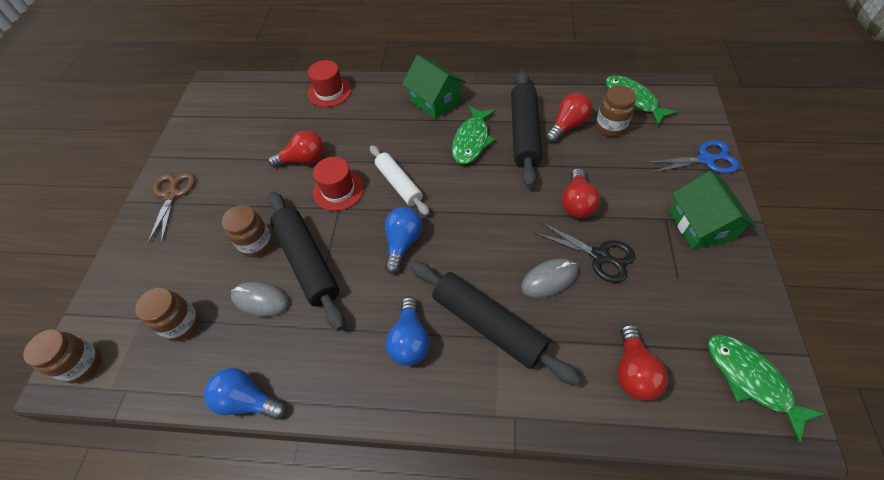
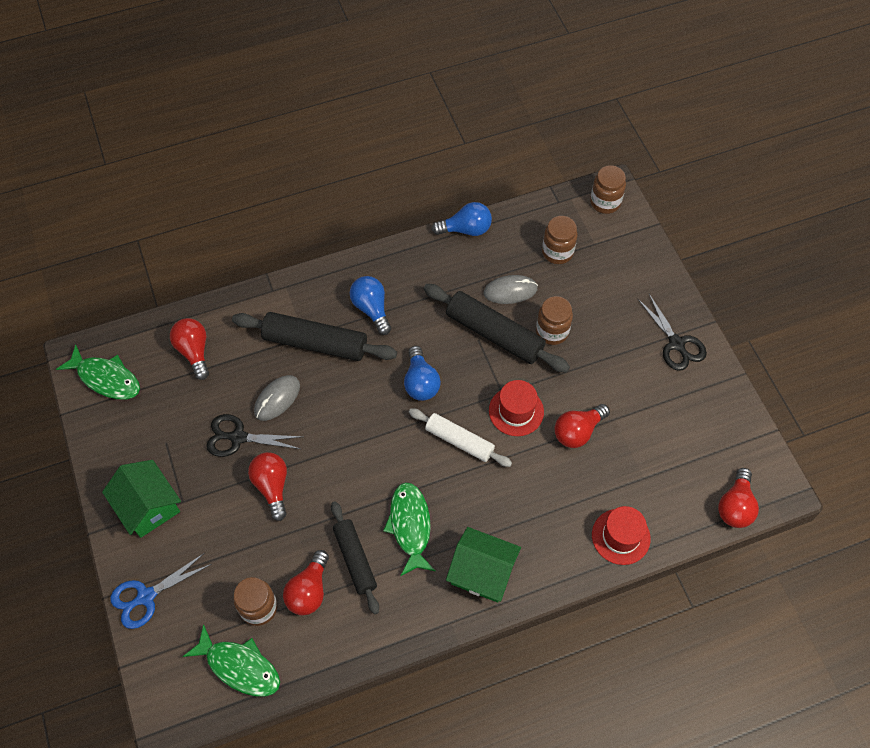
camera: 150 degrees right, 5 degrees up
brown scissors [147,172,195,244] -> black scissors [638,294,707,371]
black rolling pin [511,71,542,188] -> black rolling pin [331,501,379,614], size x0.66
none -> red light bulb [718,468,759,528]

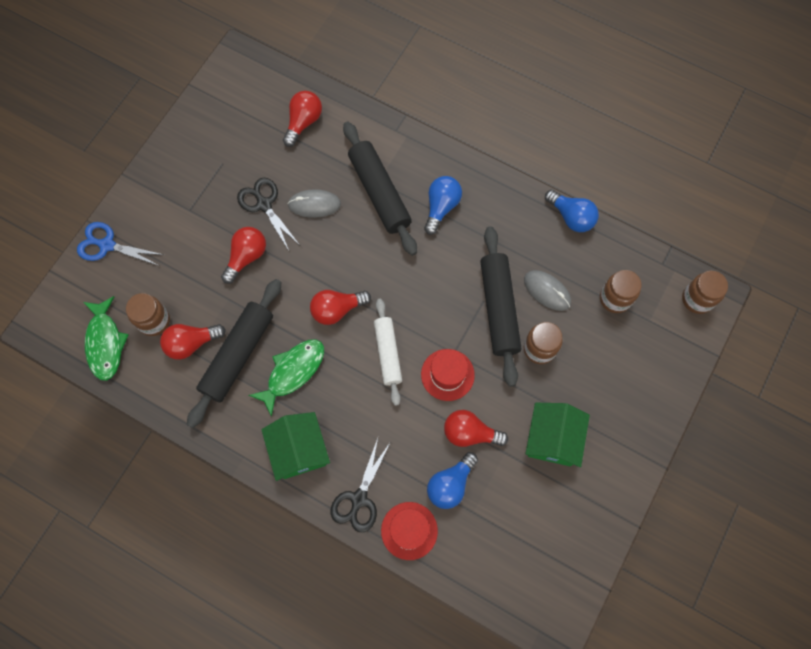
camera: 50 degrees right, 10 degrees up
green fish [56,344,140,399] -> none
green house [102,460,181,538] -> green house moved to [526,403,590,467]
black rolling pin [331,501,379,614] -> black rolling pin [187,279,281,428], size x1.53
blue light bulb [404,346,441,401] -> blue light bulb moved to [427,452,478,509]
black scissors [638,294,707,371] -> black scissors moved to [331,438,390,532]
red light bulb [718,468,759,528] -> red light bulb moved to [310,290,371,325]

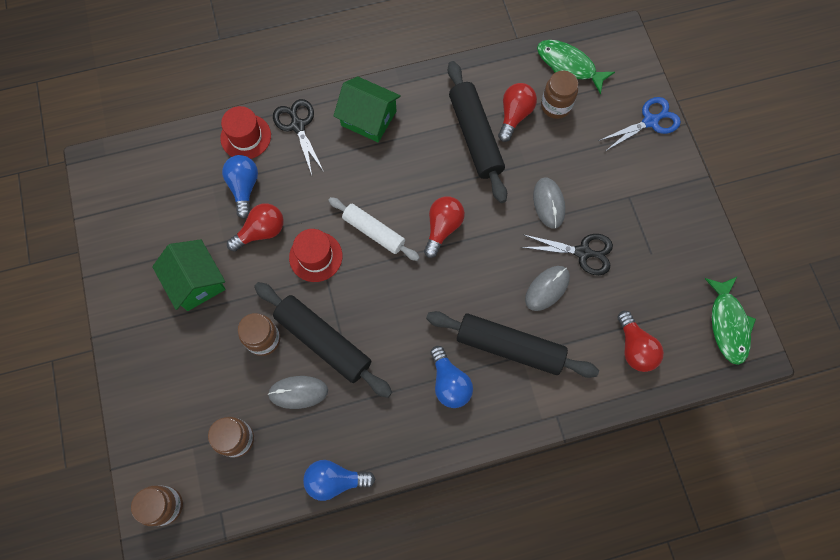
camera: 135 degrees right, 0 degrees up
red light bulb [221,227,266,284] -> grey mouse [533,177,565,229]
green fish [249,339,324,417] -> green fish moved to [705,277,756,365]

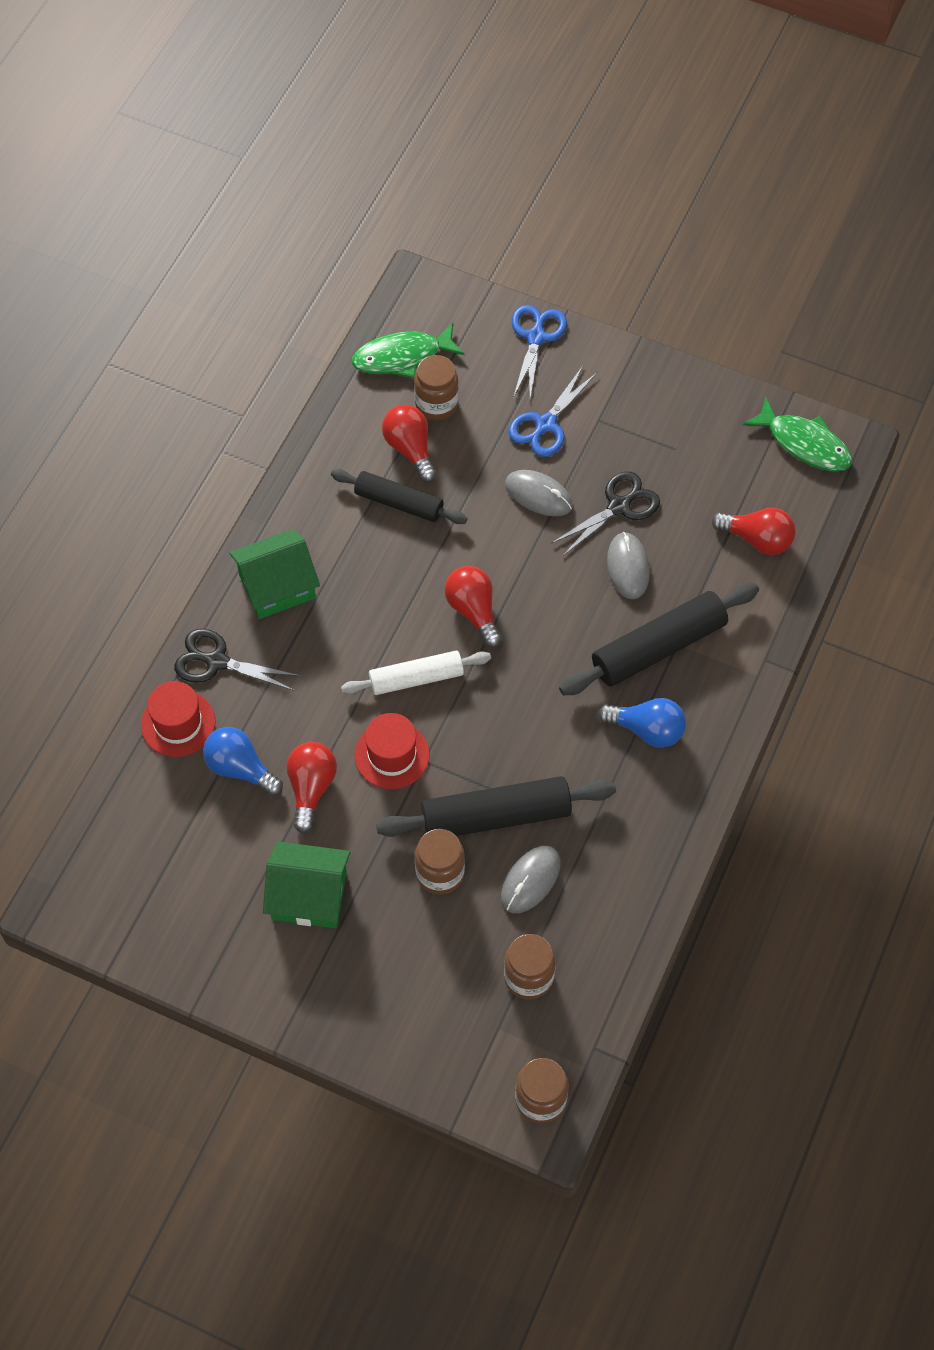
camera: 50 degrees left, 10 degrees down
blue light bulb [303,460,375,501] -> none
black rolling pin [448,61,507,203] -> black rolling pin [331,469,467,524], size x0.66
none -> blue scissors [508,366,597,457]

